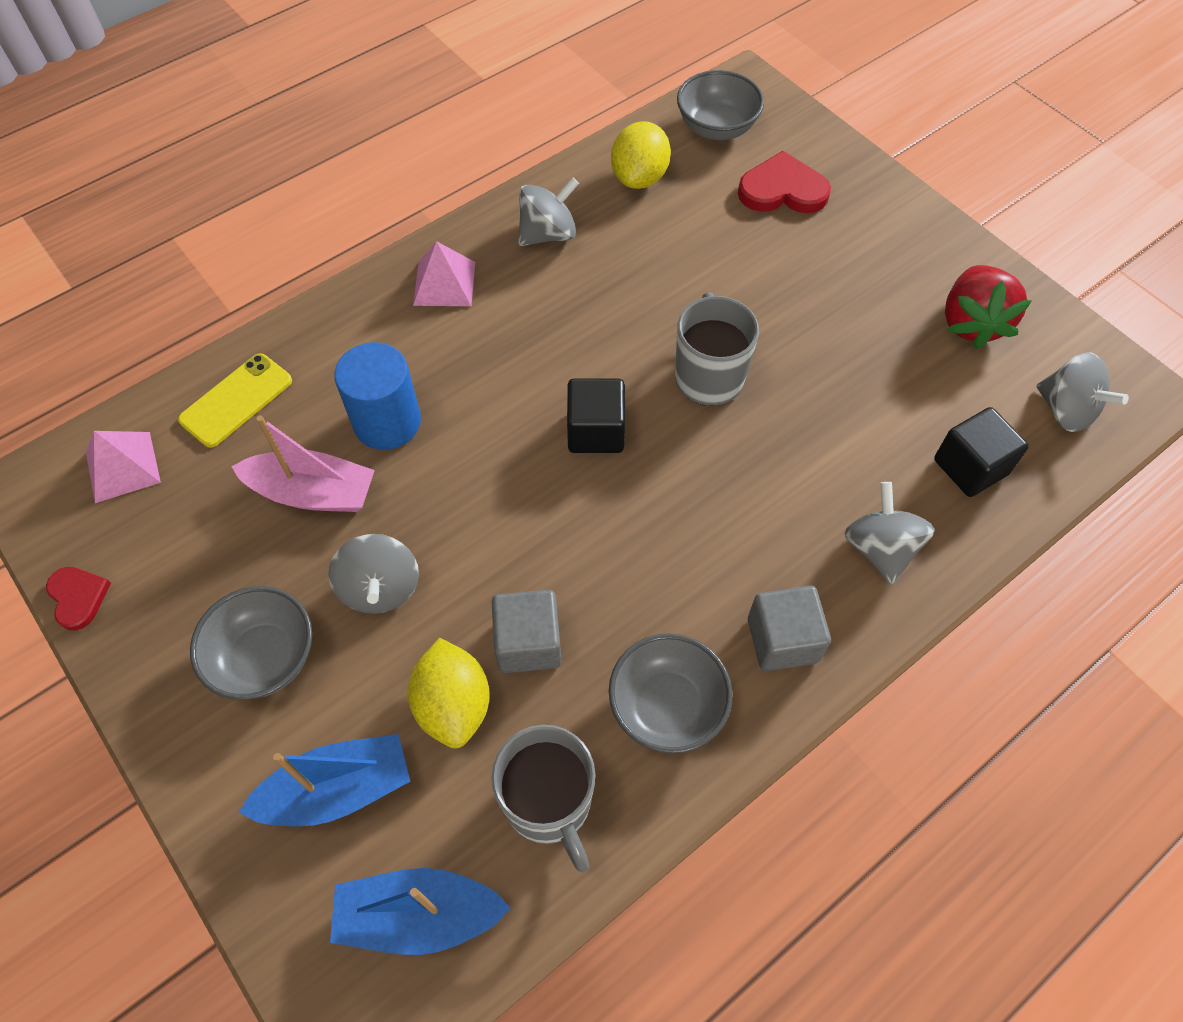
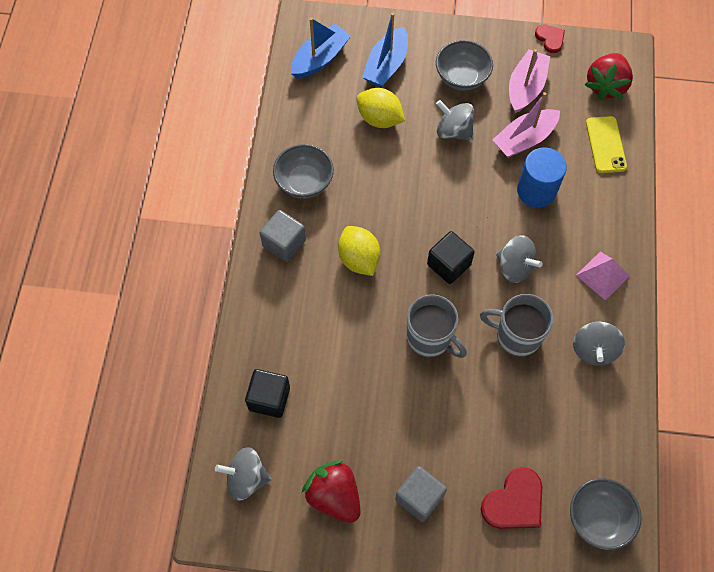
camera: 135 degrees right, 5 degrees up
red heart [46,567,111,631] -> red heart turned 135 degrees counterclockwise [535,25,565,53]
pink pyramid [86,431,161,503] -> red strawberry [584,53,633,100]
grey mug [491,725,595,873] -> grey mug moved to [480,294,553,357]
grey cube [492,590,561,673] -> grey cube moved to [395,466,447,522]
yellow lemon [611,121,671,189] -> yellow lemon moved to [338,226,380,276]
grey spinning top [845,482,935,584] -> grey spinning top moved to [496,235,543,283]
none -> pink boat [509,49,550,113]

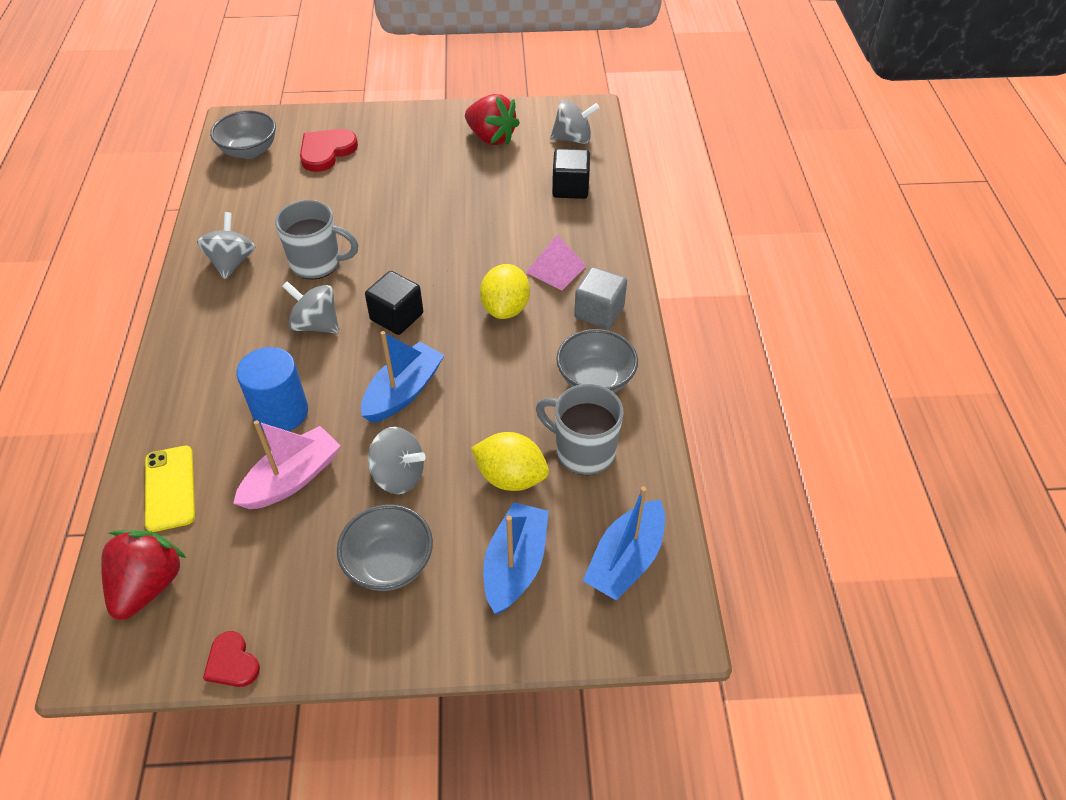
camera: 170 degrees right, 15 degrees down
yellow lemon [338,226,380,276] -> yellow lemon turned 45 degrees clockwise [480,264,530,319]
grey cube [395,466,447,522] -> none
grey mug [407,294,467,358] -> grey mug moved to [536,384,624,475]
pink boat [509,49,550,113] -> none
pink pyramid [576,251,629,300] -> pink pyramid moved to [526,235,587,291]
none -> blue boat [361,331,445,423]

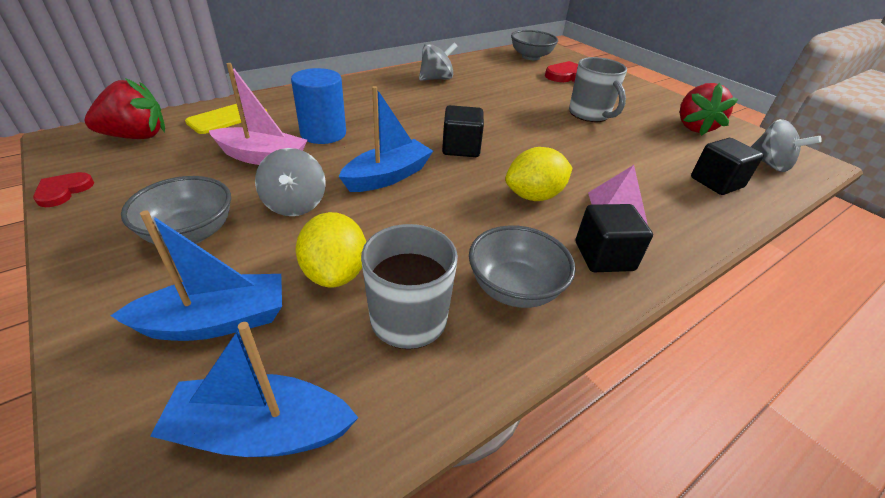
camera: 55 degrees right, 10 degrees down
grey mug [275,200,358,279] -> grey mug moved to [569,57,627,122]
grey spinning top [282,281,339,334] -> none
blue boat [361,331,445,423] -> blue boat turned 45 degrees counterclockwise [339,86,433,192]
grey cube [574,267,627,329] -> black cube [576,204,653,272]

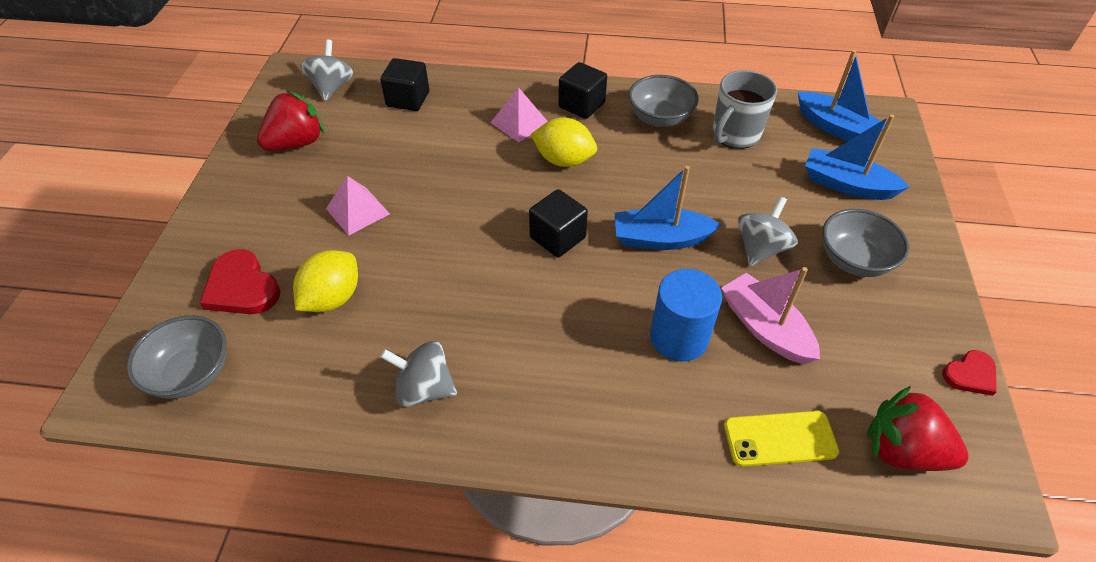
camera: 135 degrees left, 10 degrees up
yellow lemon [296,212,366,287] -> yellow lemon moved to [293,250,358,312]
grey mug [569,57,627,122] -> pink pyramid [326,176,390,236]

